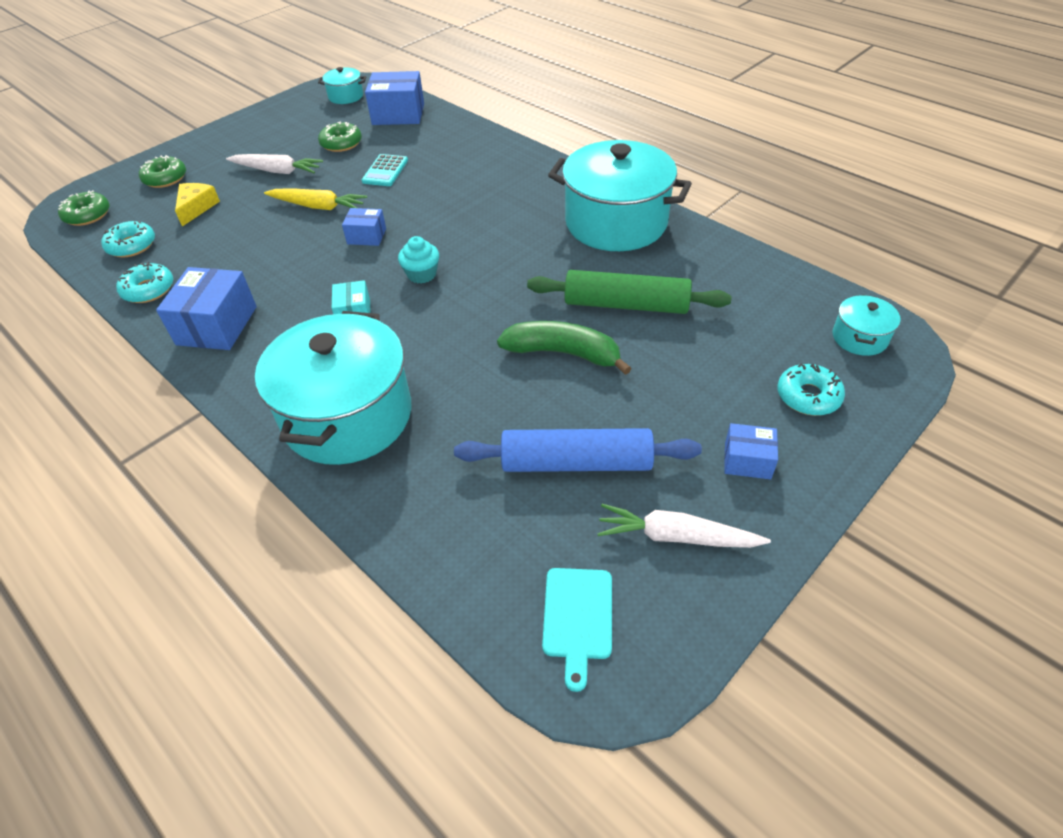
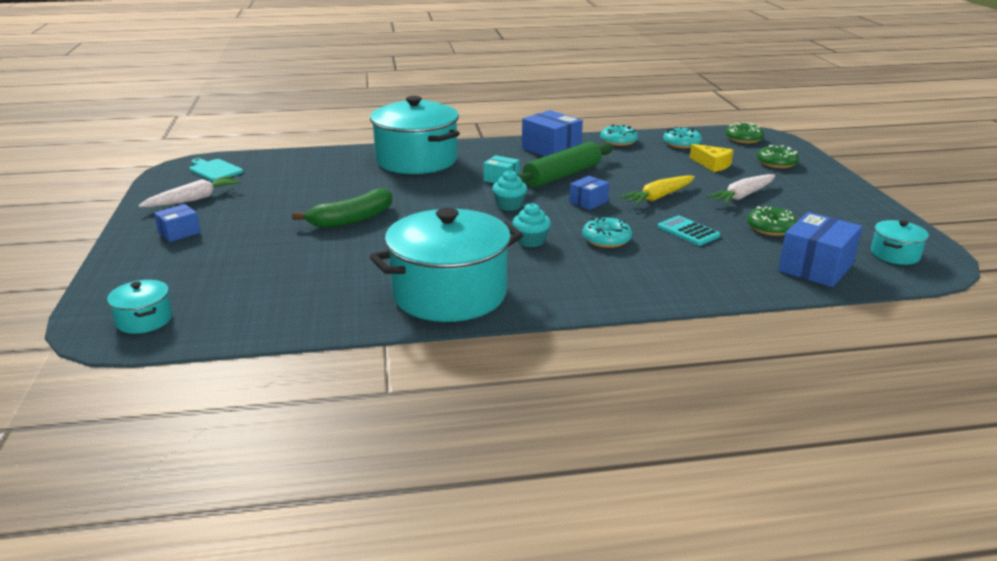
camera: 125 degrees right, 20 degrees down
blue rolling pin [454,428,702,472] -> none
green rolling pin [527,270,732,314] -> green rolling pin moved to [517,142,613,188]
turquoise donut [777,363,845,416] -> turquoise donut moved to [582,217,632,248]
none -> turquoise cupcake [512,203,551,247]

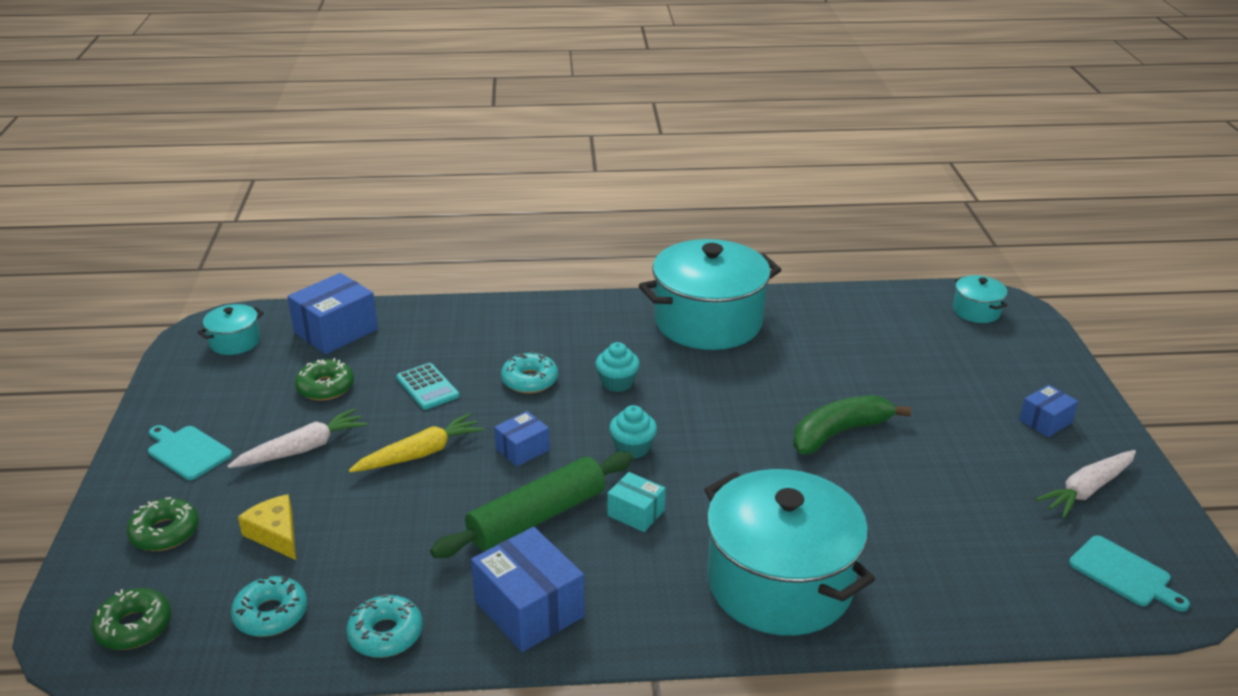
camera: 175 degrees left, 5 degrees up
none -> turquoise cutting board [148,425,232,480]

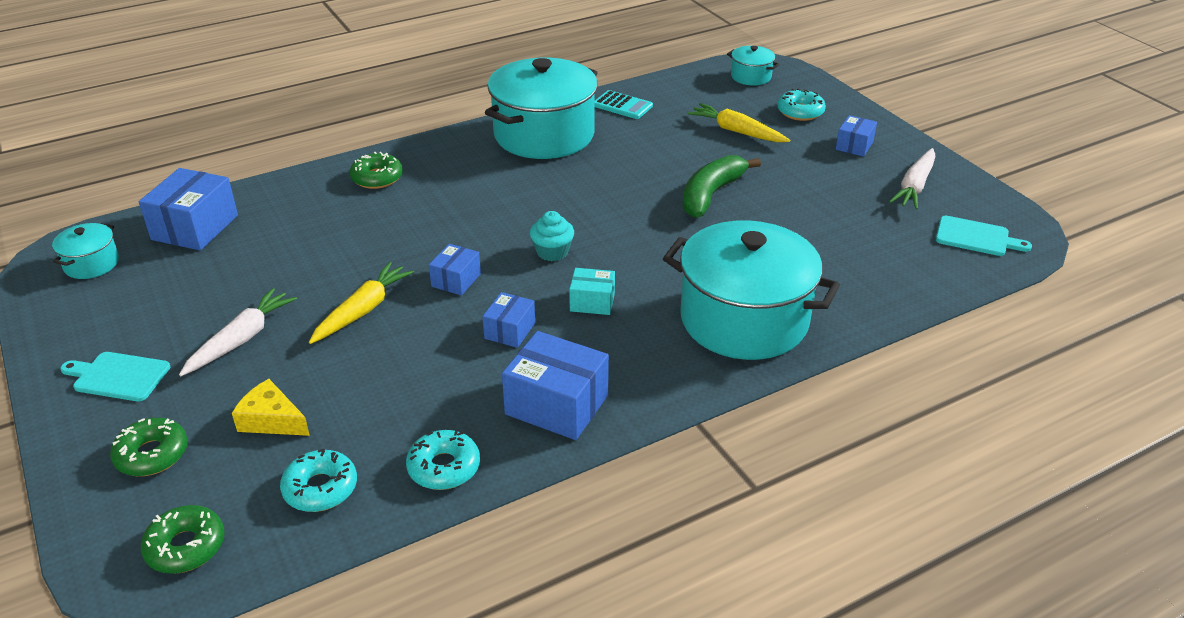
camera: 25 degrees left, 5 degrees up
green donut [295,358,354,401] -> green donut moved to [350,152,403,189]
turquoise calculator [396,363,459,410] -> turquoise calculator moved to [595,90,653,119]
green rolling pin [430,451,633,558] -> blue box [482,292,535,348]
turquoise donut [501,351,558,394] -> turquoise donut moved to [777,89,826,121]
turquoise cupcake [595,342,640,392] -> none
none -> yellow carrot [687,103,790,142]

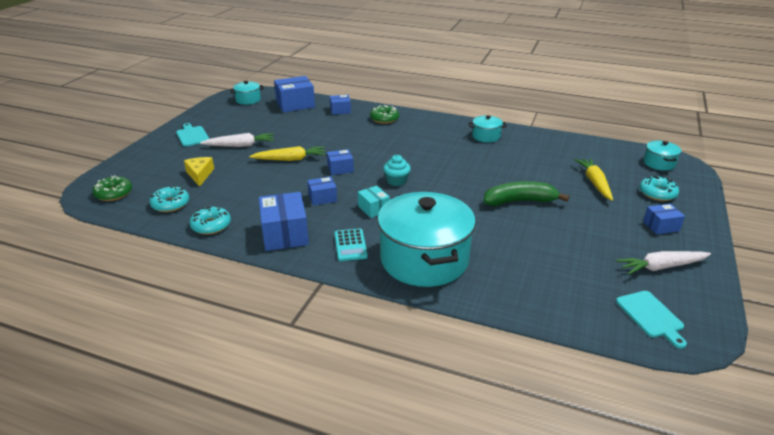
camera: 50 degrees right, 5 degrees down
green donut [110,418,188,476] -> none
turquoise pot [485,58,598,159] -> turquoise pot [469,115,507,143], size x0.44
turquoise calculator [595,90,653,119] -> turquoise calculator moved to [334,228,368,261]
none -> blue box [330,95,351,115]

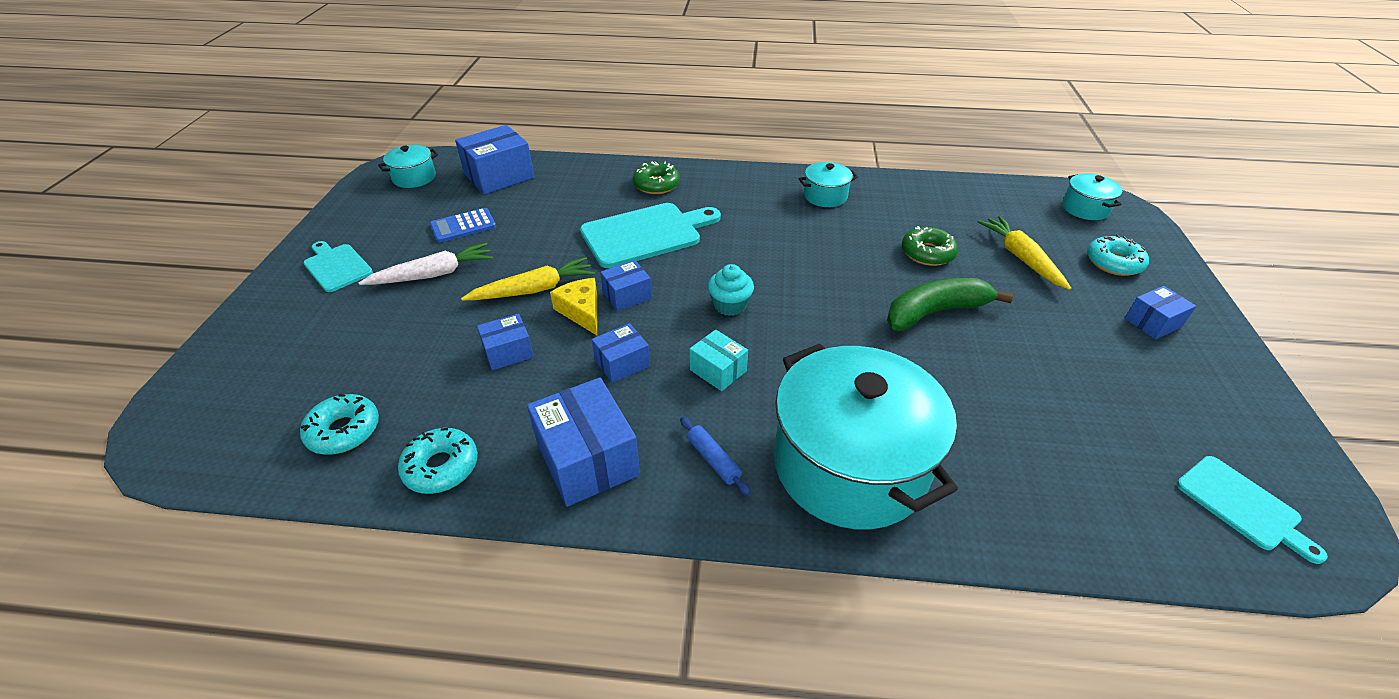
camera: 15 degrees left, 10 degrees up
green donut [92,175,132,201] -> green donut moved to [902,226,958,266]
yellow cheese [184,157,214,187] -> yellow cheese moved to [550,278,597,335]
blue box [330,95,351,115] -> blue box moved to [477,314,534,370]
turquoise calculator [334,228,368,261] -> blue rolling pin [680,417,751,496]
white carrot [616,251,711,275] -> none
none -> blue calculator [430,208,496,243]
none -> turquoise cutting board [580,203,721,268]

